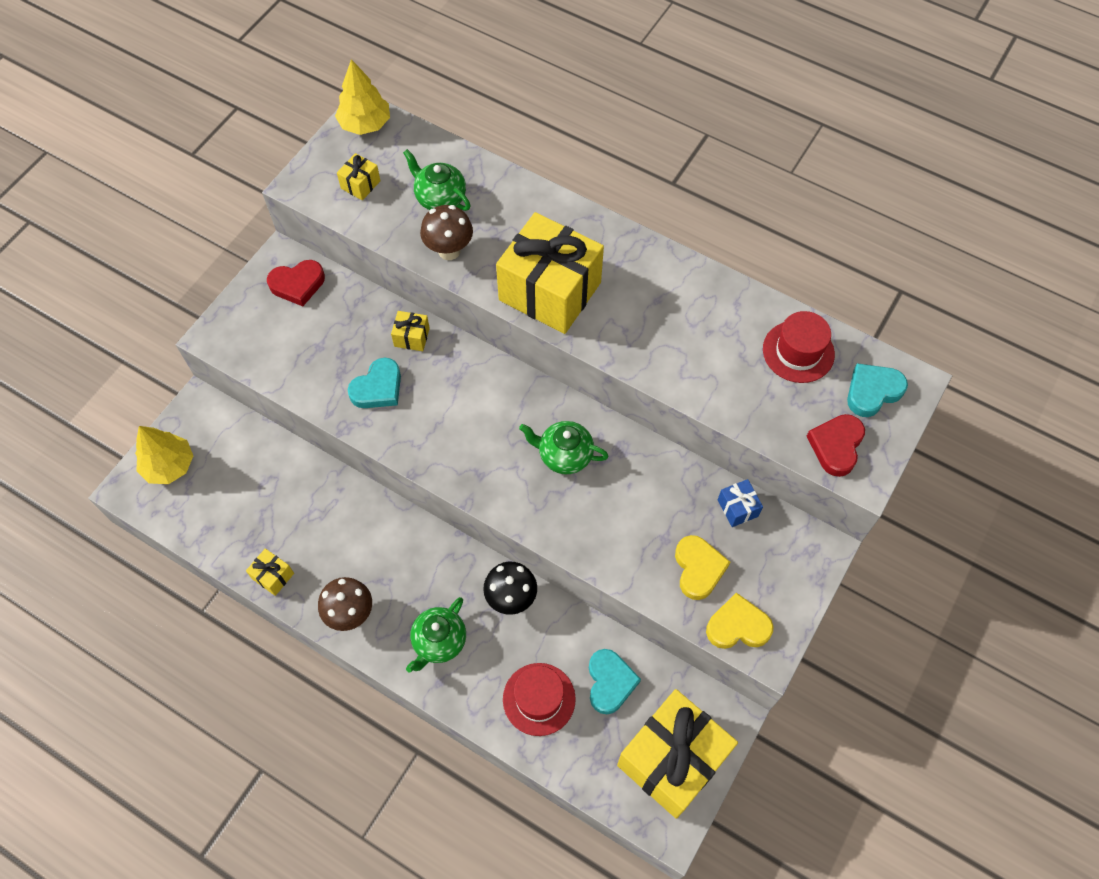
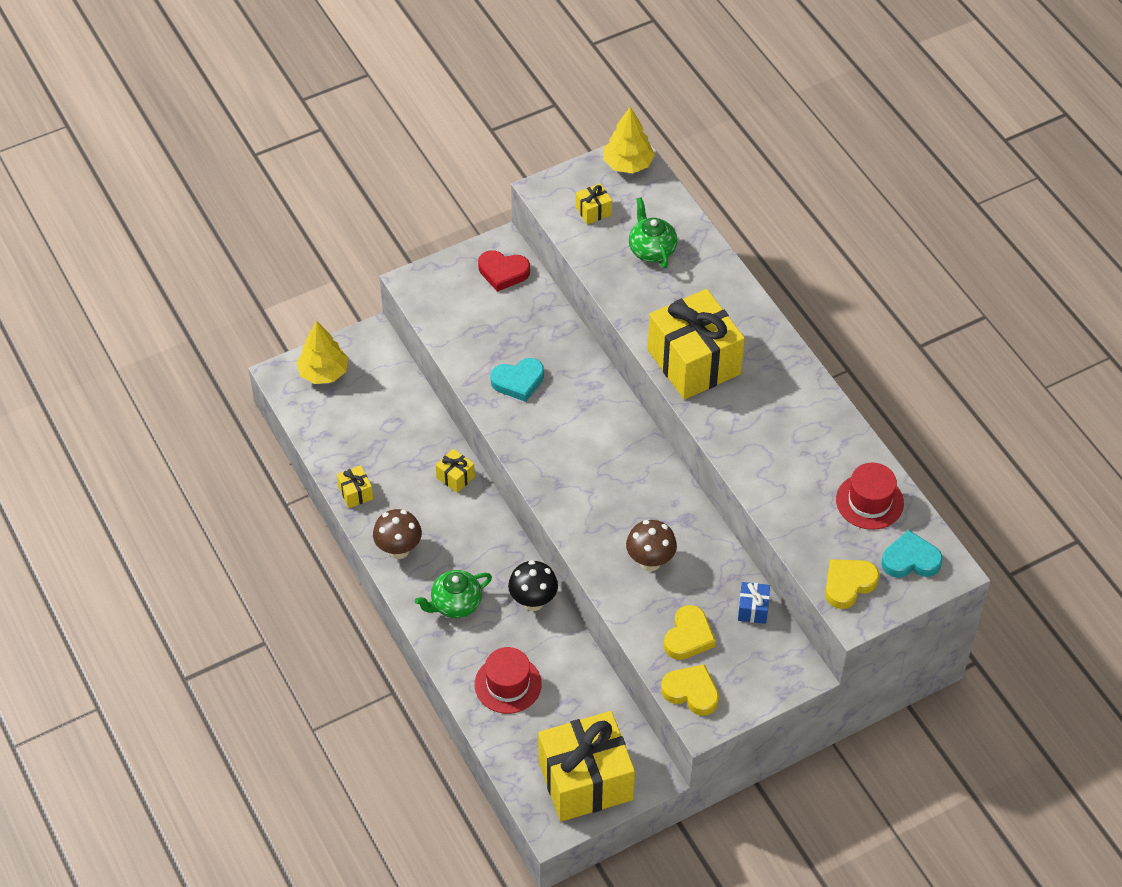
camera: 30 degrees right, 10 degrees down
yellow gift [391,311,430,351] -> yellow gift moved to [436,449,475,493]
brown mushroom [420,205,473,260] -> brown mushroom moved to [626,520,677,571]
green teapot [519,421,609,474] -> none
turquoise heart [589,649,641,714] -> none
red heart [806,414,865,477] -> yellow heart [825,559,879,609]

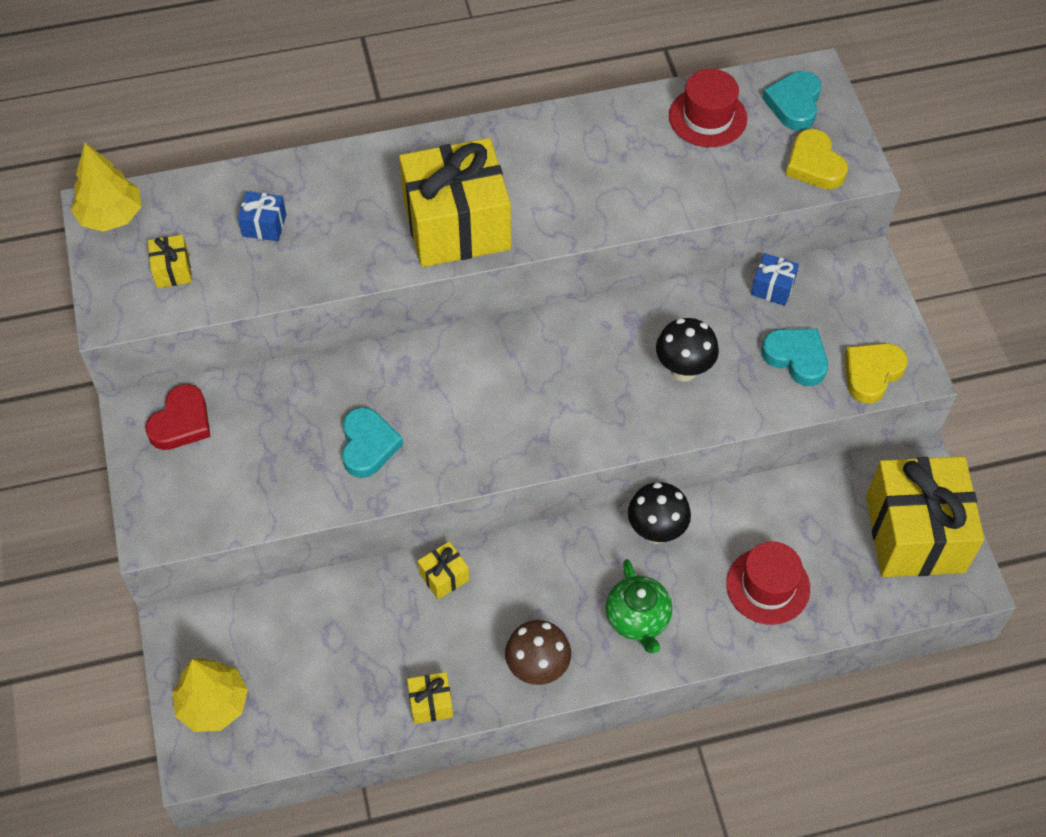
camera: 75 degrees left, 5 degrees up
brown mushroom [626,520,677,571] -> black mushroom [656,318,719,381]
green teapot [629,198,677,268] -> blue gift [238,191,287,241]
yellow heart [664,605,716,660] -> turquoise heart [761,329,828,386]

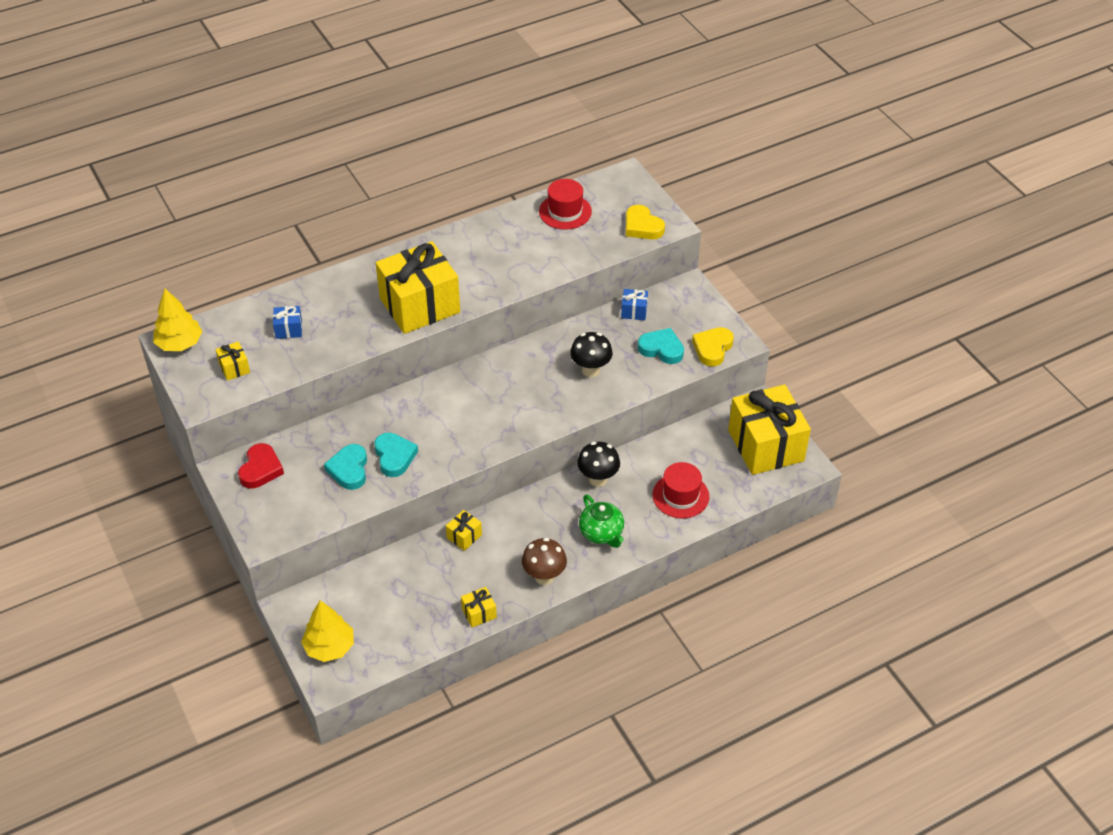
camera: 15 degrees left, 10 degrees down
turquoise heart [762,71,821,130] -> turquoise heart moved to [324,444,367,490]

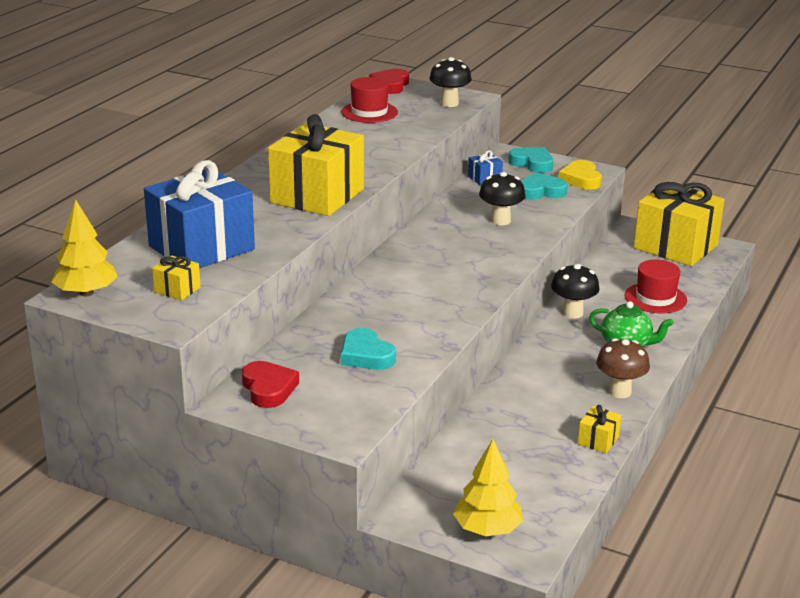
camera: 35 degrees left, 20 degrees down
blue gift [273,306,302,339] -> blue gift [144,160,255,268], size x2.47
turquoise heart [374,433,418,477] -> turquoise heart moved to [509,147,553,173]
yellow gift [446,510,482,551] -> none
yellow heart [626,205,665,240] -> black mushroom [429,57,472,107]
none -> red heart [369,69,409,94]

